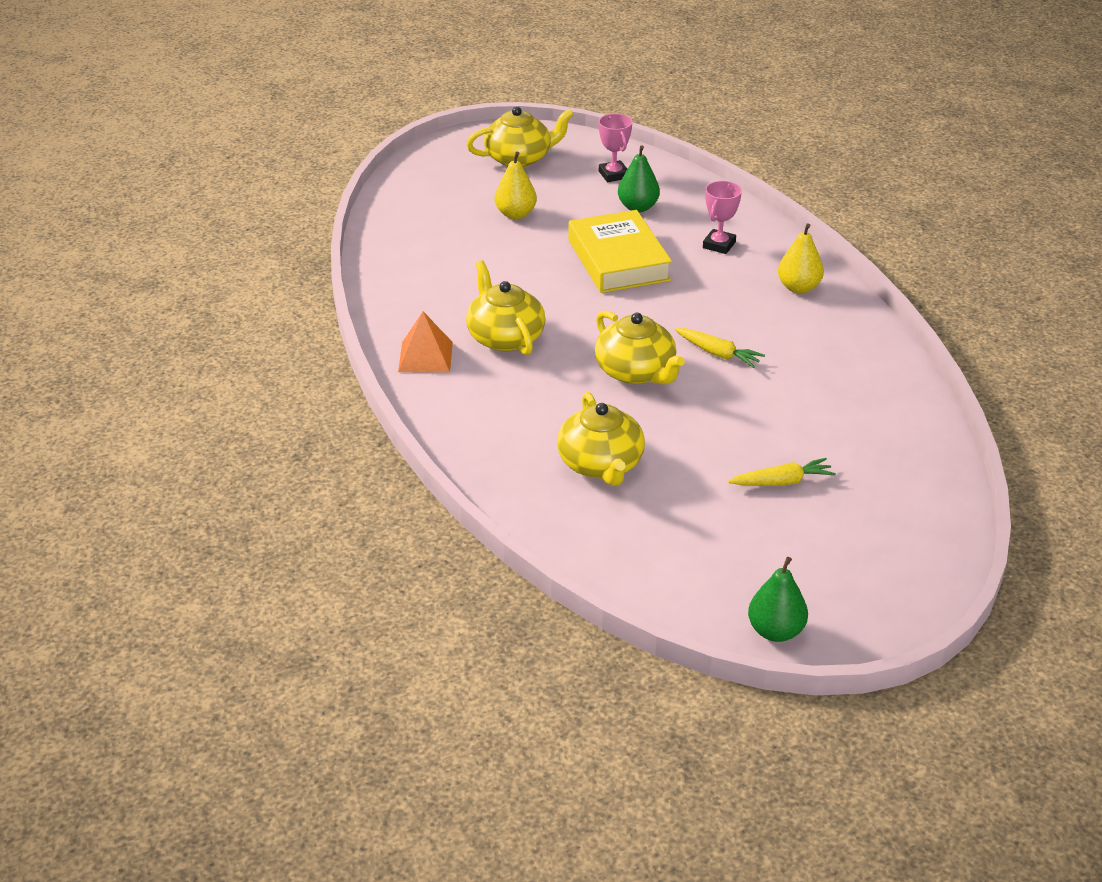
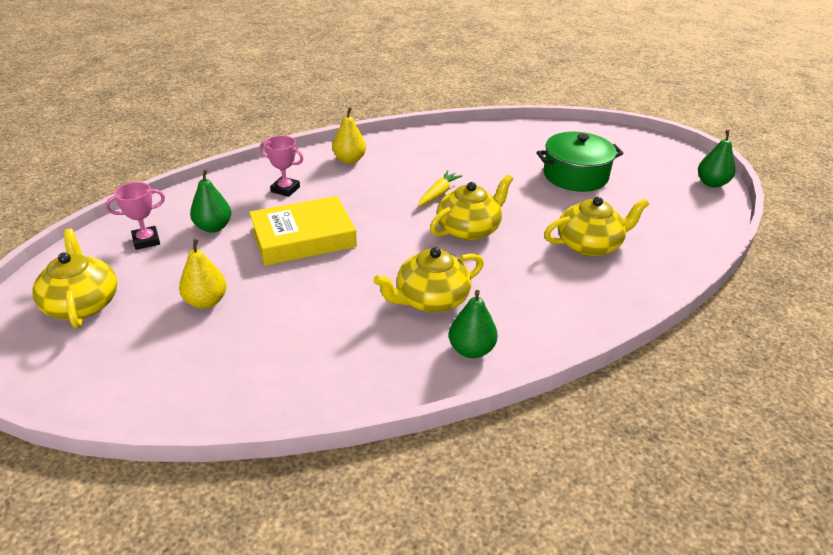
camera: 95 degrees left, 0 degrees up
orange pyramid [398,311,453,372] -> green pear [449,290,498,358]
yellow carrot [728,458,836,486] -> green pot [537,132,624,192]

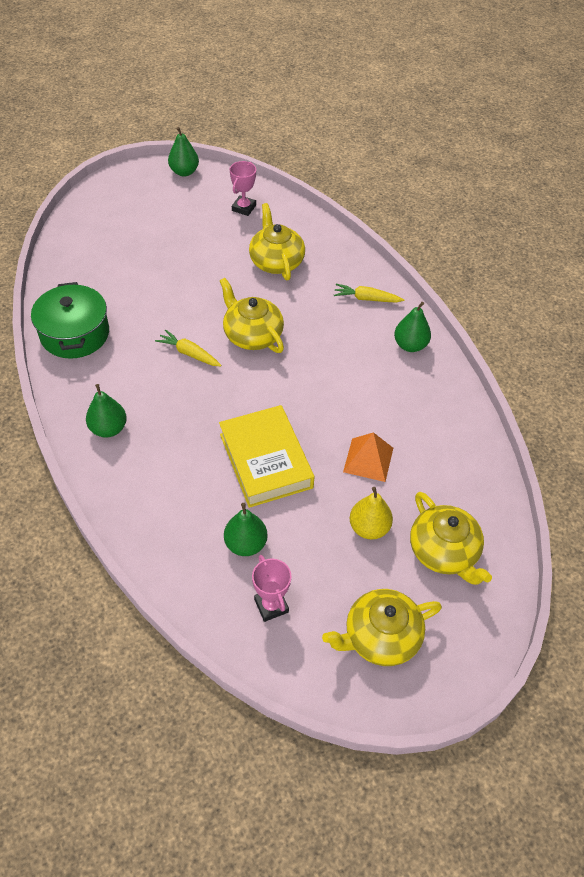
camera: 90 degrees left, 15 degrees up
pink trophy [260,135,303,197] -> pink trophy moved to [230,161,256,216]
yellow pear [332,107,366,164] -> green pear [86,384,127,438]
yellow teapot [373,247,484,313] -> yellow teapot moved to [410,492,492,585]
green pot [537,132,624,192] -> green pot moved to [31,282,109,359]
none -> yellow carrot [334,284,405,302]
none -> orange pyramid [343,432,393,482]

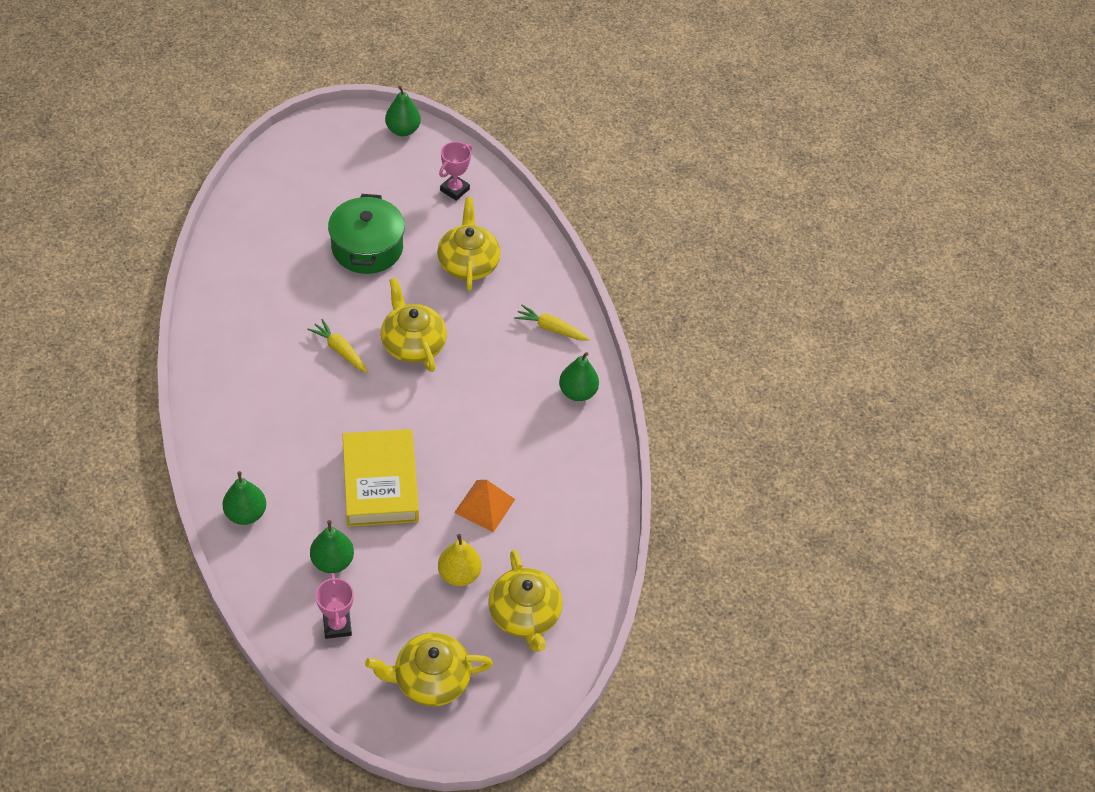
camera: 10 degrees right, 0 degrees up
green pot [31,282,109,359] -> green pot moved to [328,194,405,274]
green pear [86,384,127,438] -> green pear moved to [222,471,266,525]

